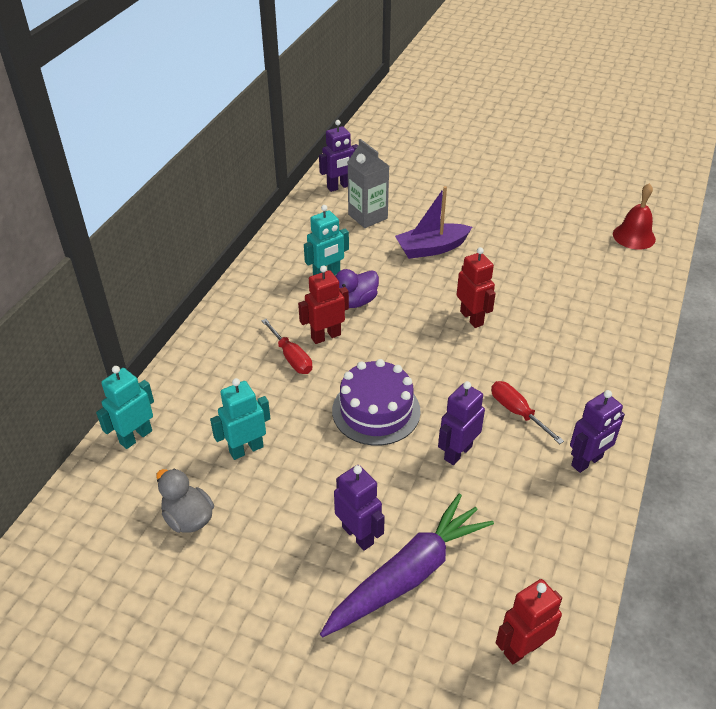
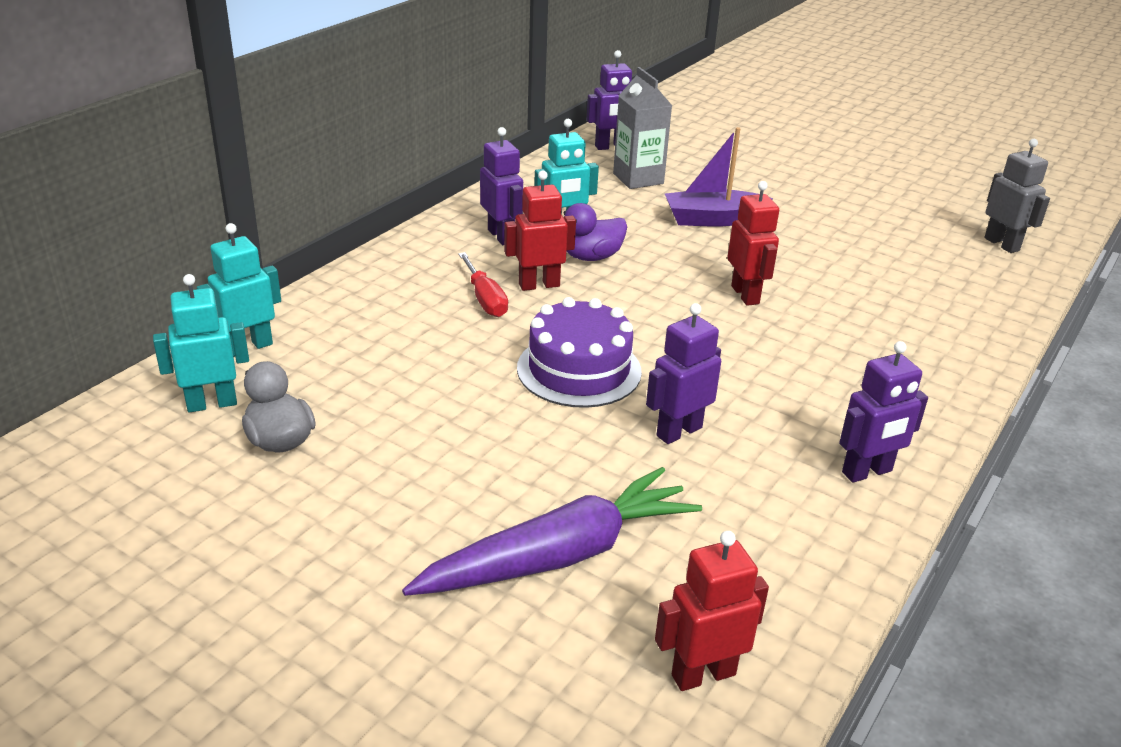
camera: 10 degrees right, 10 degrees down
turquoise robot [210,378,271,460] -> turquoise robot moved to [153,274,249,412]
purple robot [334,465,385,551] -> purple robot moved to [480,127,523,245]
red screwdriver [491,381,564,444] -> none
red bell [613,183,656,250] -> grey robot [984,139,1050,253]

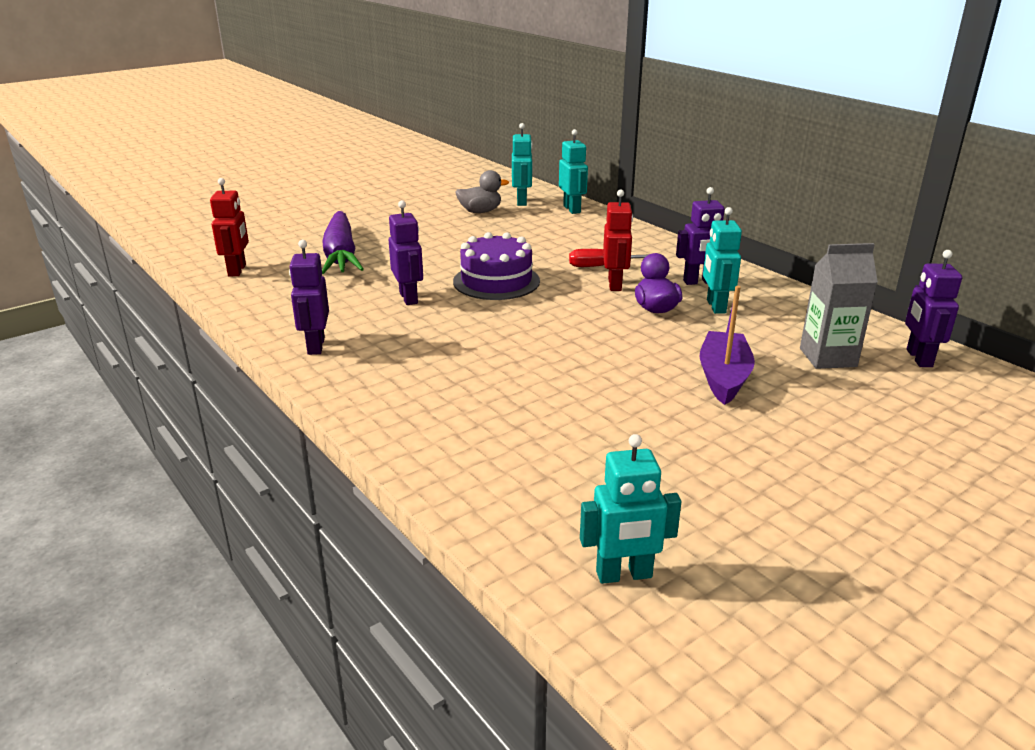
camera: 110 degrees right, 5 degrees down
red robot [727,181,779,306] -> none
grey robot [984,139,1050,253] -> turquoise robot [580,434,681,584]

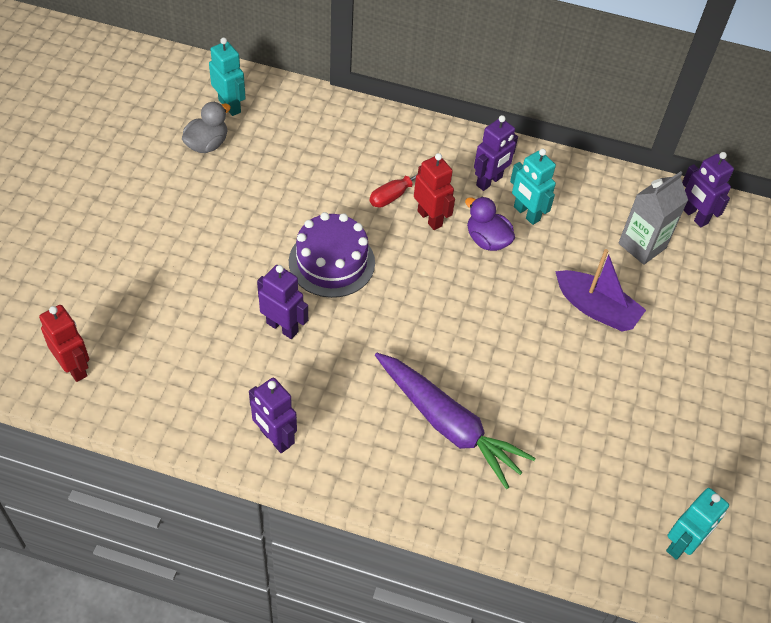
camera: 40 degrees left, 25 degrees up
purple carrot [322,211,364,274] -> purple carrot moved to [375,353,536,489]
turquoise robot [559,129,588,214] -> none
purple boat [699,286,755,405] -> purple boat turned 150 degrees clockwise [555,249,646,331]

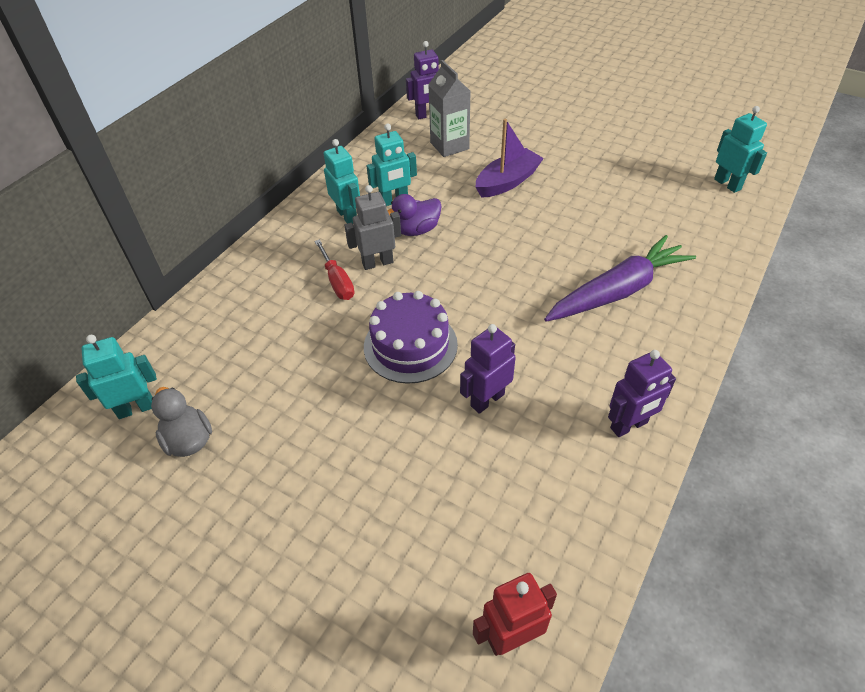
camera: 70 degrees left, 5 degrees down
red robot [414,153,455,230] -> grey robot [344,185,401,270]
purple robot [474,115,518,191] -> turquoise robot [324,139,360,223]

